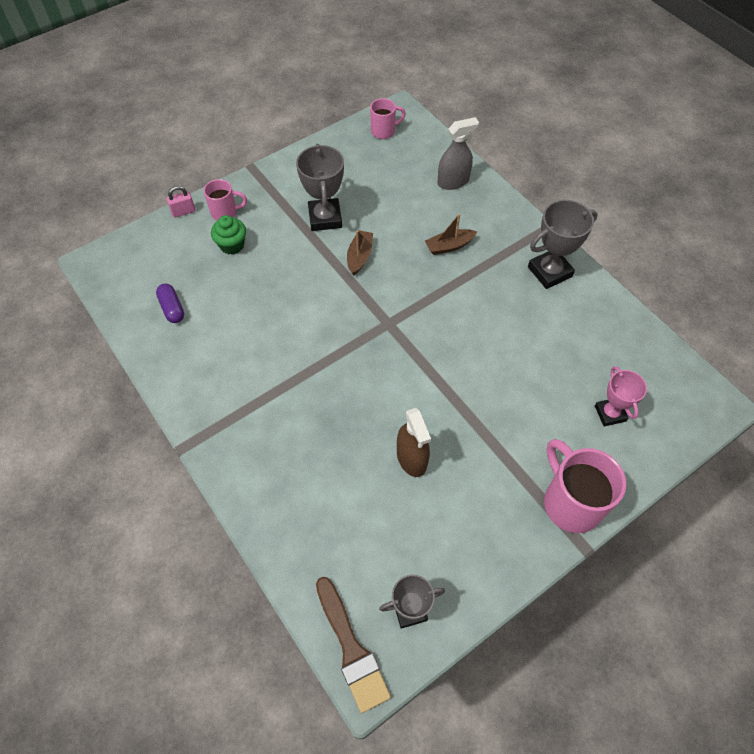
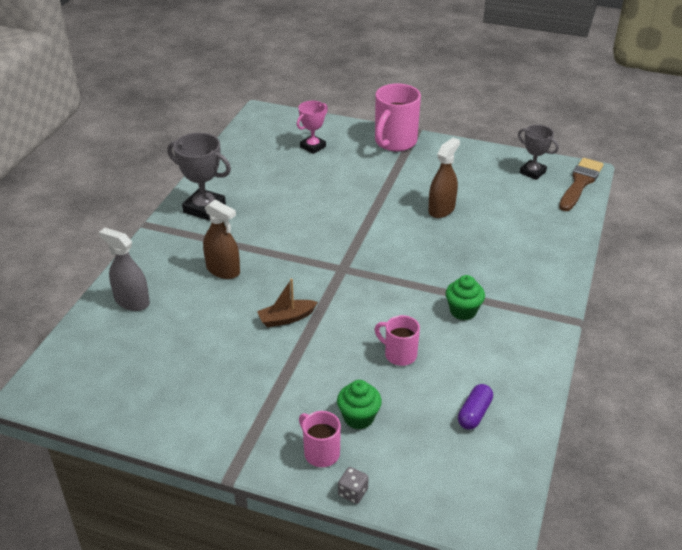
camera: 125 degrees left, 20 degrees down
pink padlock [167,186,196,218] -> grey dice [338,467,369,504]
grey trophy [296,144,344,231] -> none
pink mug [370,98,406,139] -> pink mug moved to [375,315,420,366]
brown boat [425,214,477,255] -> brown spray bottle [203,199,240,279]
none -> green cupcake [446,275,485,320]

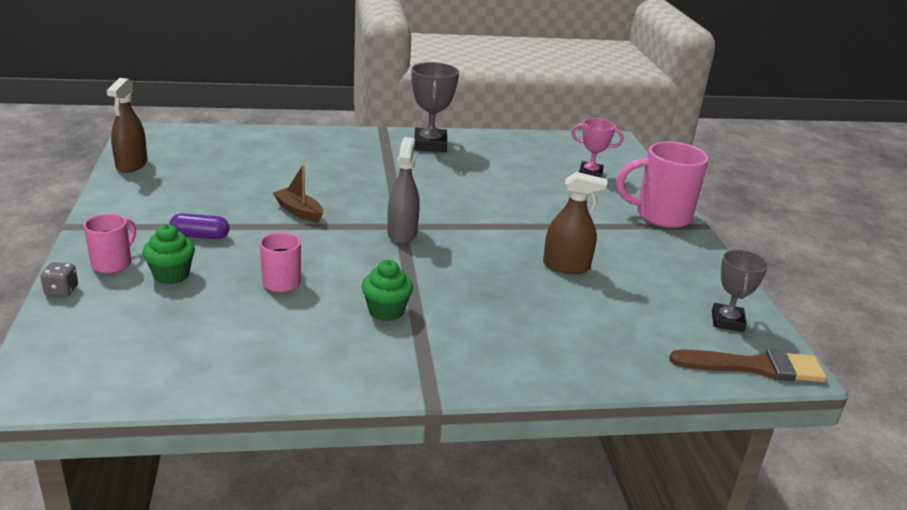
camera: 60 degrees right, 10 degrees down
grey spray bottle [99,228,150,311] -> grey spray bottle moved to [387,137,420,244]
brown spray bottle [203,199,240,279] -> brown spray bottle moved to [107,78,147,173]
purple capsule [458,384,493,430] -> purple capsule moved to [169,214,229,239]

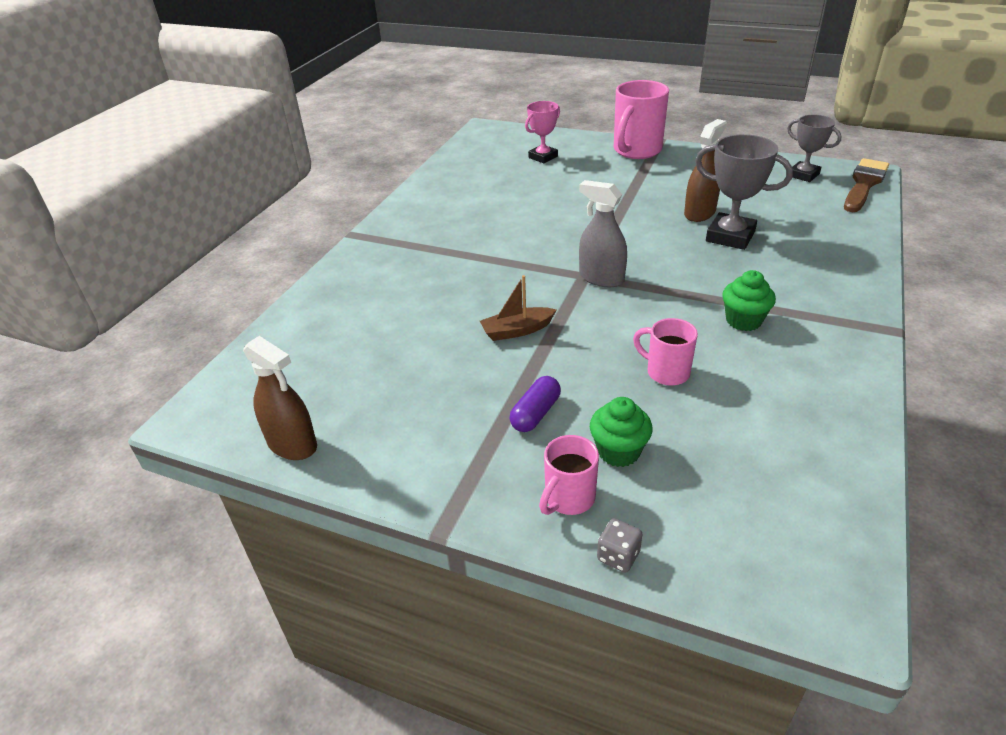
camera: 55 degrees left, 10 degrees up
pink mug [84,214,136,273] -> pink mug turned 105 degrees counterclockwise [539,435,599,515]
grey trophy [411,62,459,152] -> grey trophy moved to [695,134,793,250]

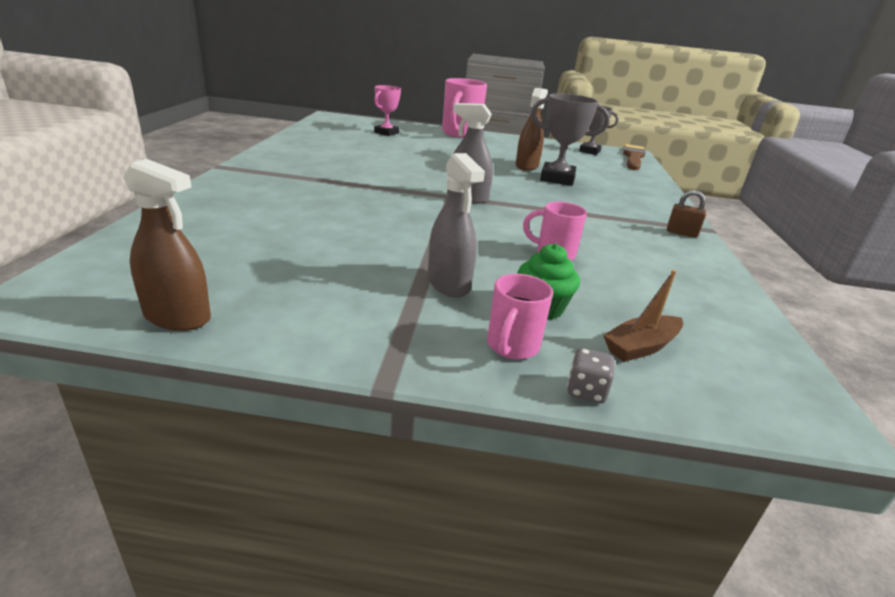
camera: 20 degrees left, 10 degrees down
brown boat [480,275,556,341] -> brown boat moved to [603,270,683,362]
purple capsule [509,376,561,432] -> grey spray bottle [428,153,485,297]
green cupcake [722,270,776,331] -> none
none -> brown padlock [667,190,706,238]

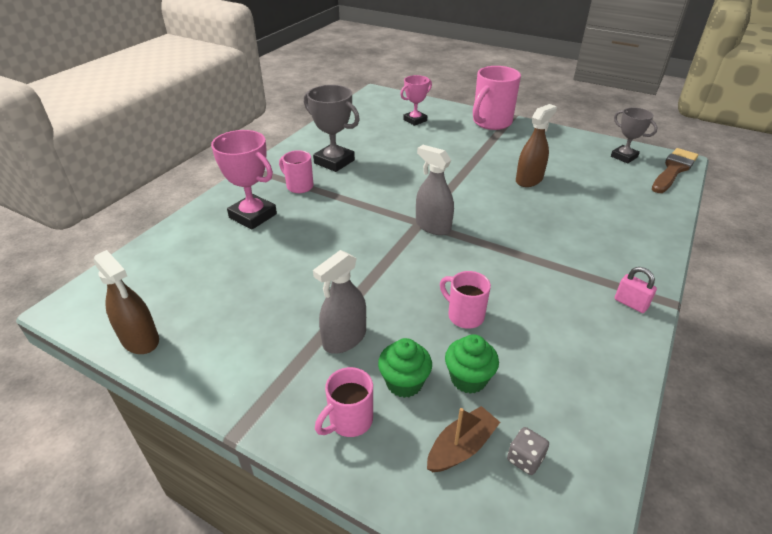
camera: 25 degrees right, 10 degrees up
grey spray bottle [428,153,485,297] -> grey spray bottle turned 45 degrees clockwise [313,250,366,353]
grey trophy [531,93,610,186] -> grey trophy moved to [304,85,360,172]
grey dice [567,348,615,403] -> grey dice moved to [507,427,549,475]
brown boat [603,270,683,362] -> brown boat turned 150 degrees clockwise [427,406,500,472]
brown padlock [667,190,706,238] -> pink padlock [615,267,657,313]
none -> pink trophy [211,130,277,230]
none -> pink mug [279,150,314,193]
none -> green cupcake [445,334,499,394]

